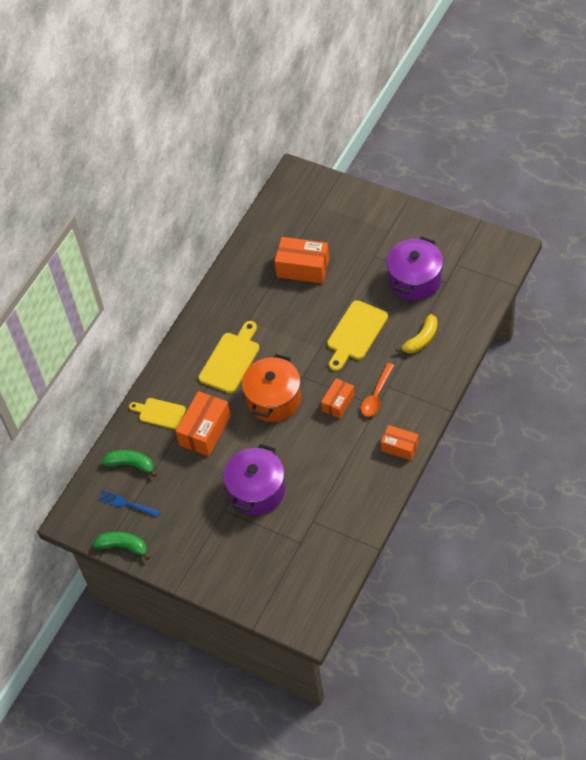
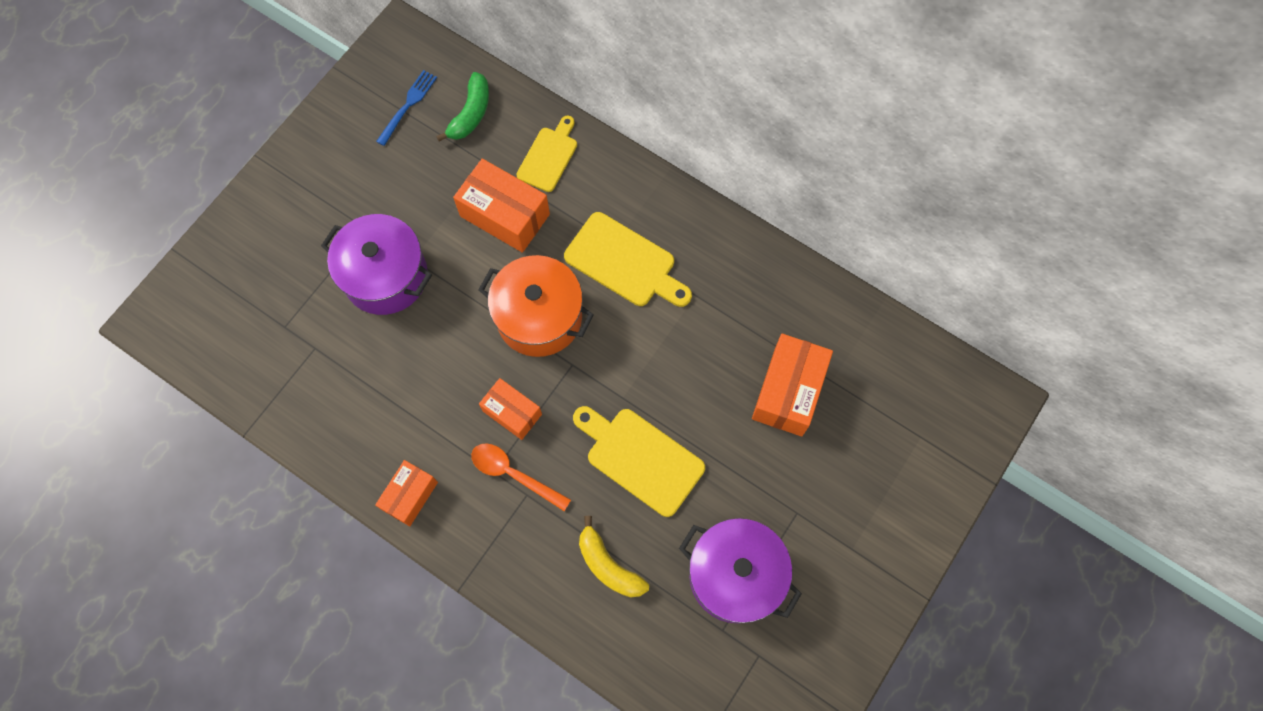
camera: 90 degrees right, 15 degrees up
green banana [93,532,150,560] -> none

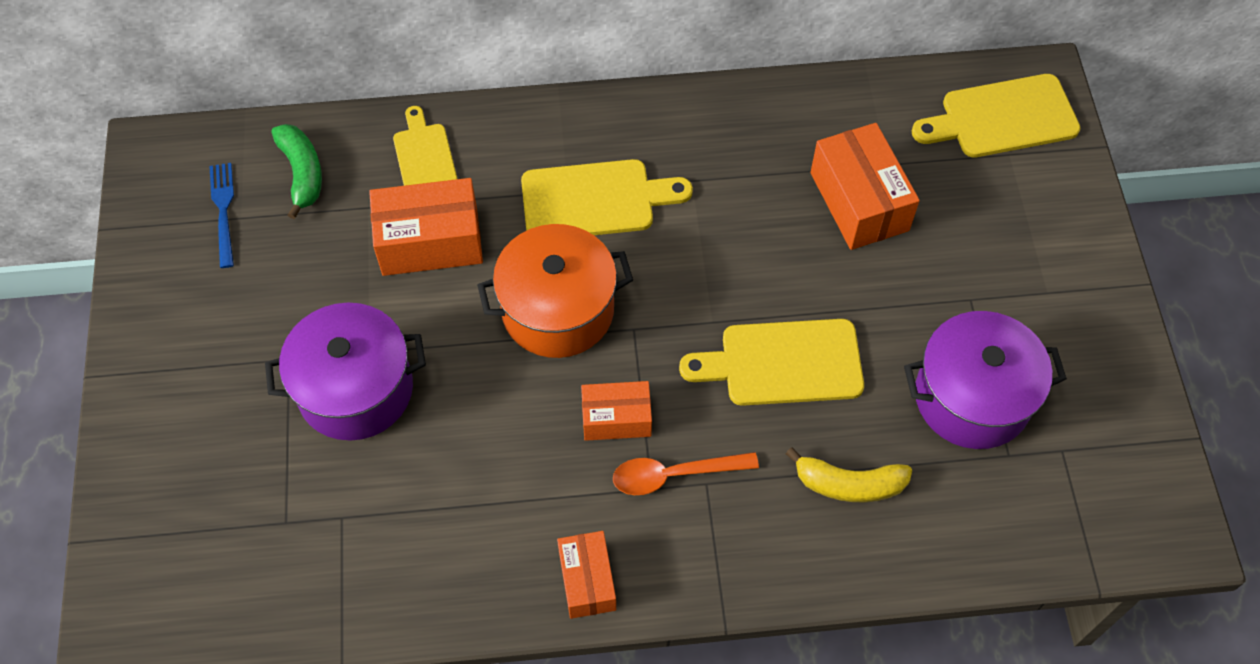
camera: 40 degrees left, 10 degrees down
none -> yellow cutting board [912,74,1080,158]

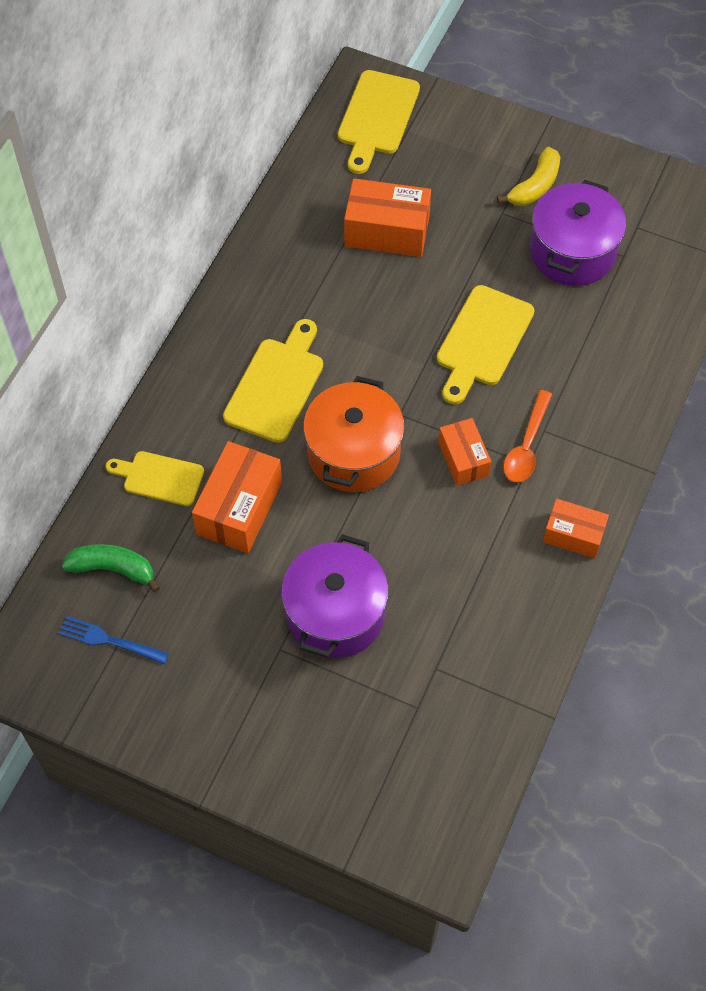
camera: 60 degrees left, 0 degrees up
orange box [581,381,652,441] -> orange box turned 45 degrees counterclockwise [438,418,491,486]
yellow banana [786,447,912,502] -> yellow banana moved to [497,147,560,206]

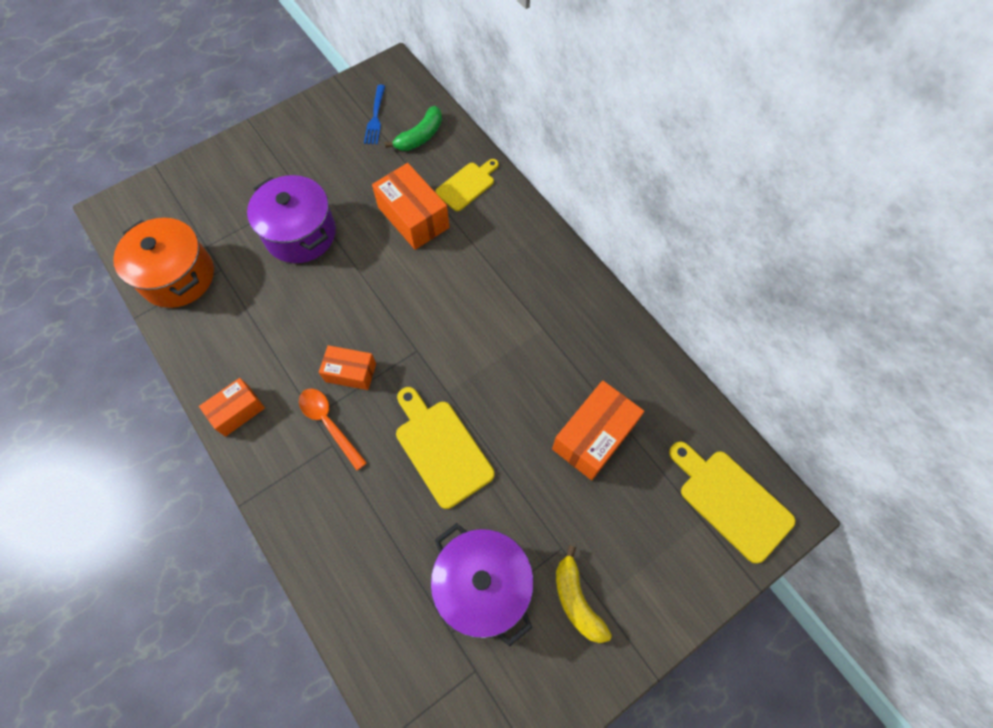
camera: 120 degrees right, 5 degrees up
blue fork [58,616,169,664] -> blue fork turned 135 degrees clockwise [364,85,385,144]
yellow cutting board [223,319,323,443] -> none
orange pot [303,376,405,492] -> orange pot moved to [113,218,214,308]

